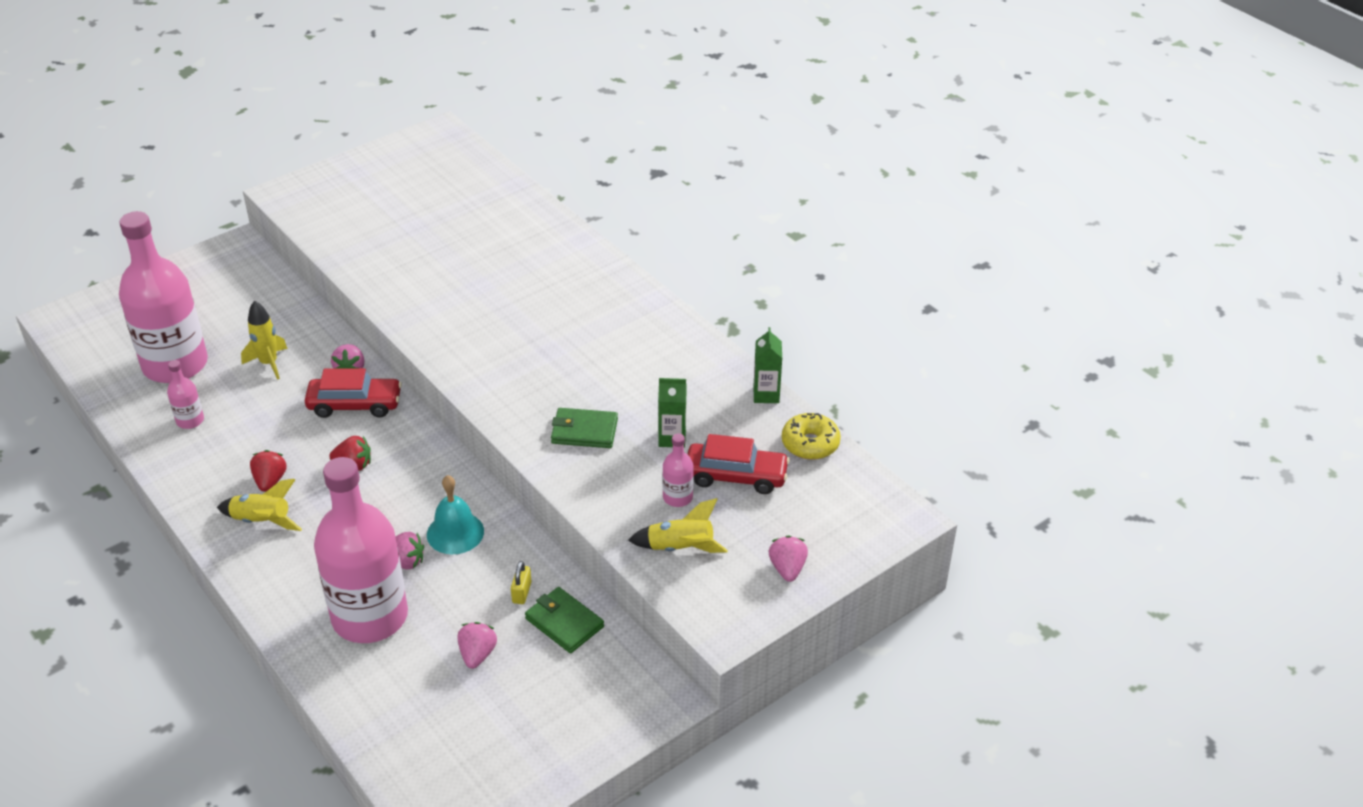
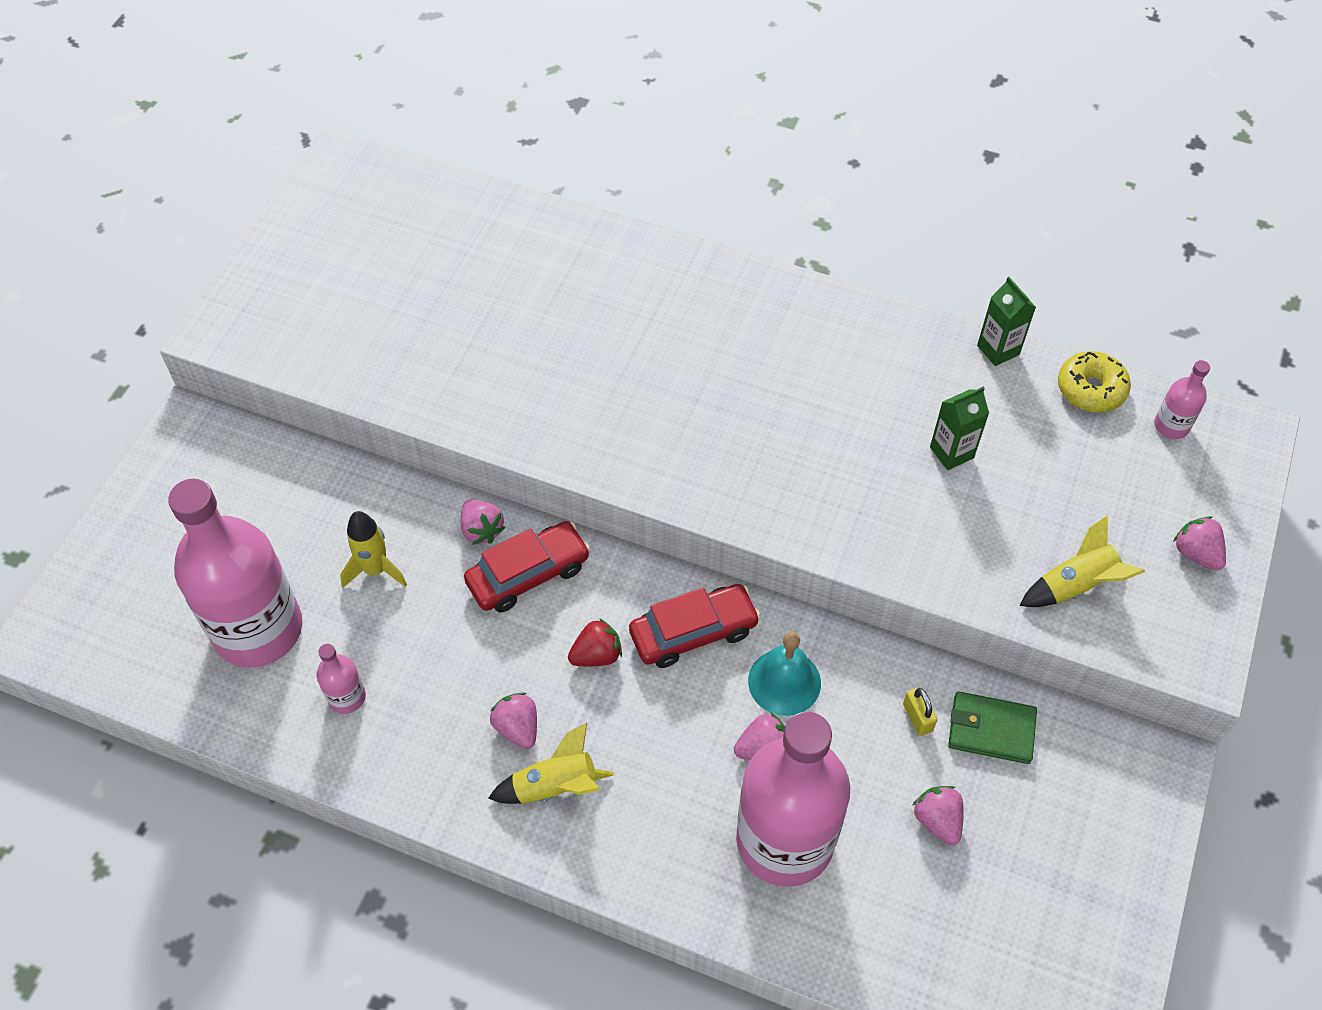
camera: 30 degrees left, 15 degrees up
red strawberry [250,450,287,492] -> pink strawberry [490,692,537,749]
green wallet [551,408,618,448] -> none
pink bottle [662,433,694,507] -> pink bottle moved to [1154,360,1210,439]
red car [688,434,790,494] -> red car moved to [629,584,761,668]

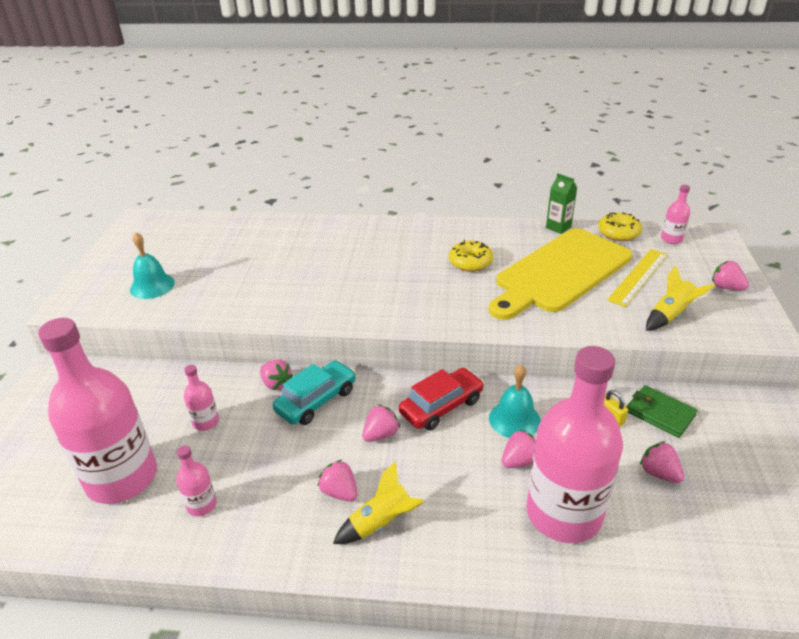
camera: 15 degrees left, 20 degrees down
yellow rocket [340,511,407,588] -> pink bottle [184,365,219,431]
red car [464,521,590,613] -> turquoise car [273,360,356,425]
red strawberry [568,618,622,667] -> pink strawberry [362,404,400,442]
green carton [930,386,989,470] -> yellow cutting board [489,228,633,320]
green wallet [948,691,1037,764] -> green wallet turned 45 degrees clockwise [627,385,697,438]
none -> turquoise bell [130,232,175,299]
none -> yellow donut [449,240,493,272]
none -> yellow ruler [607,249,668,307]

